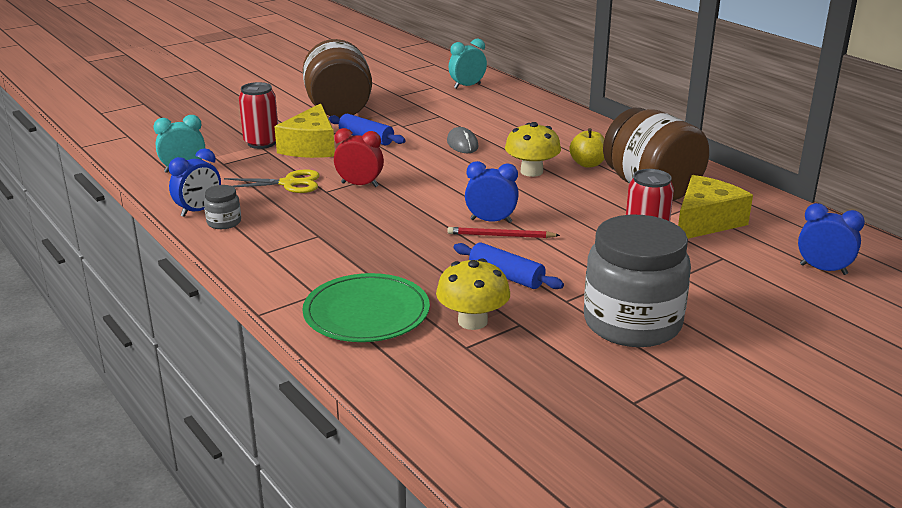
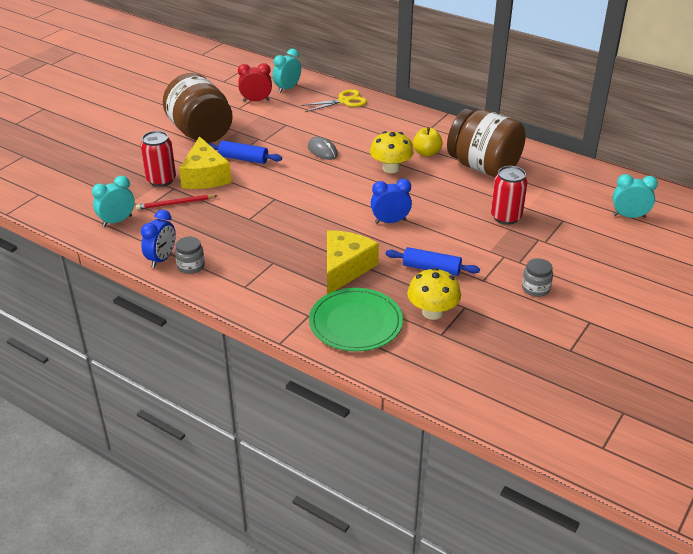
camera: 20 degrees left, 10 degrees up
yellow scissors [224,170,320,193] -> yellow scissors moved to [300,89,367,112]
red clock [334,128,384,187] -> red clock moved to [238,63,272,102]
red pencil [447,227,560,238] -> red pencil moved to [136,195,217,210]
grey jar [584,215,691,347] -> grey jar [522,258,553,297], size x0.41
yellow cheese [678,175,753,239] -> yellow cheese moved to [327,230,379,294]
blue clock [798,203,865,275] -> turquoise clock [613,174,658,218]

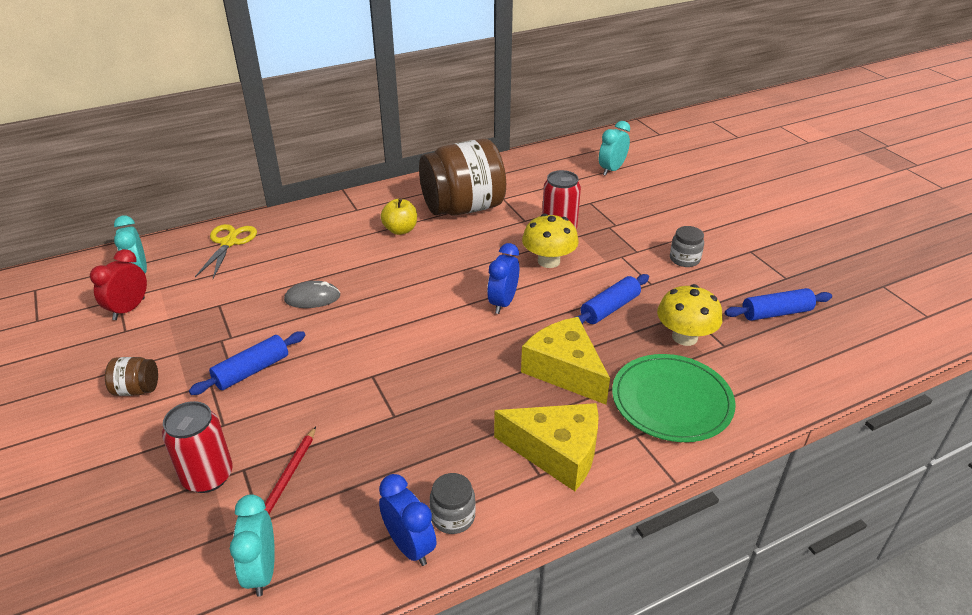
camera: 60 degrees left, 0 degrees up
brown jar [163,73,233,143] -> brown jar [105,357,158,396], size x0.41
yellow cheese [179,136,231,189] -> yellow cheese moved to [494,403,599,491]
yellow mushroom [370,131,414,173] -> yellow mushroom moved to [522,214,579,268]
none -> blue rolling pin [725,288,832,321]

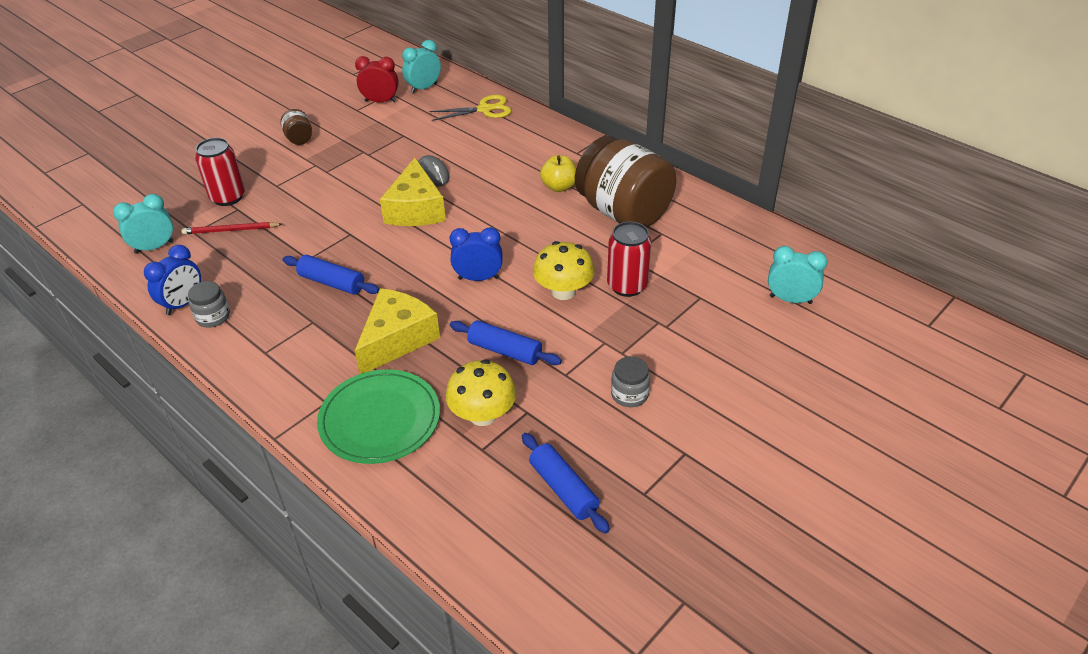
camera: 70 degrees right, 5 degrees up
blue rolling pin [189,331,305,395] -> blue rolling pin moved to [283,255,380,295]
yellow cheese [494,403,599,491] -> yellow cheese moved to [380,158,446,226]

